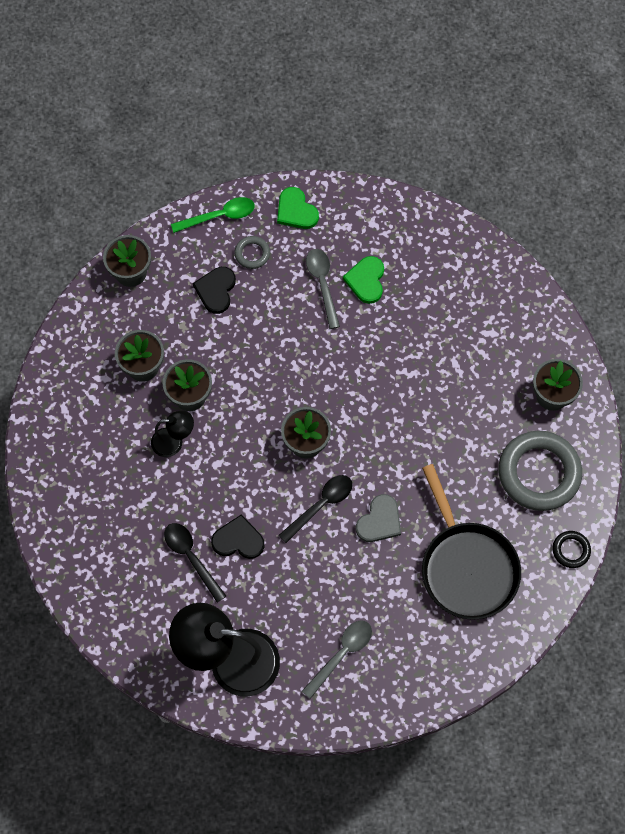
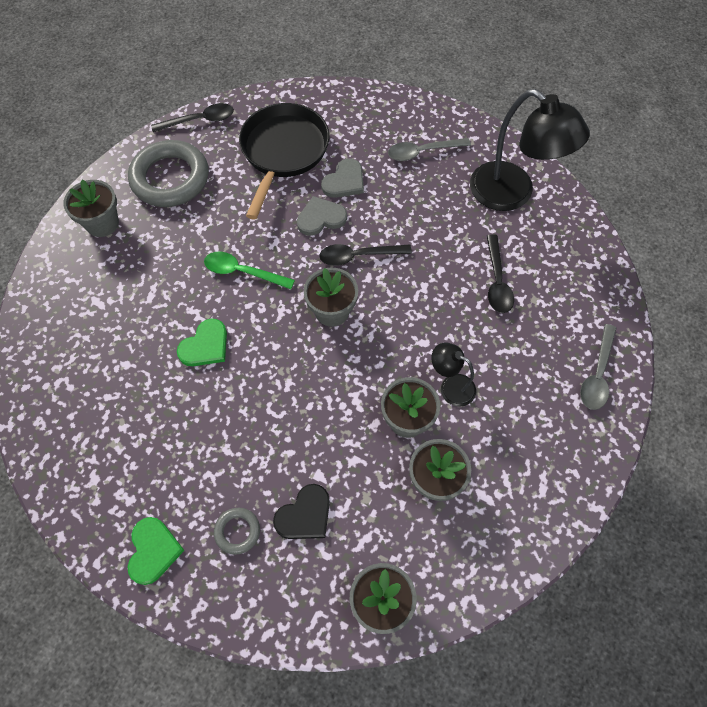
camera: 145 degrees left, 5 degrees down
green spoon [171,197,255,233] -> green spoon moved to [204,252,295,289]
black heart [211,514,265,559] -> none
grey spoon [306,249,340,329] -> grey spoon moved to [580,324,616,410]
green heart [343,256,384,304] -> green heart moved to [177,318,227,366]
black ring [552,531,591,568] -> black spoon [151,103,234,132]
none -> grey heart [321,158,364,198]

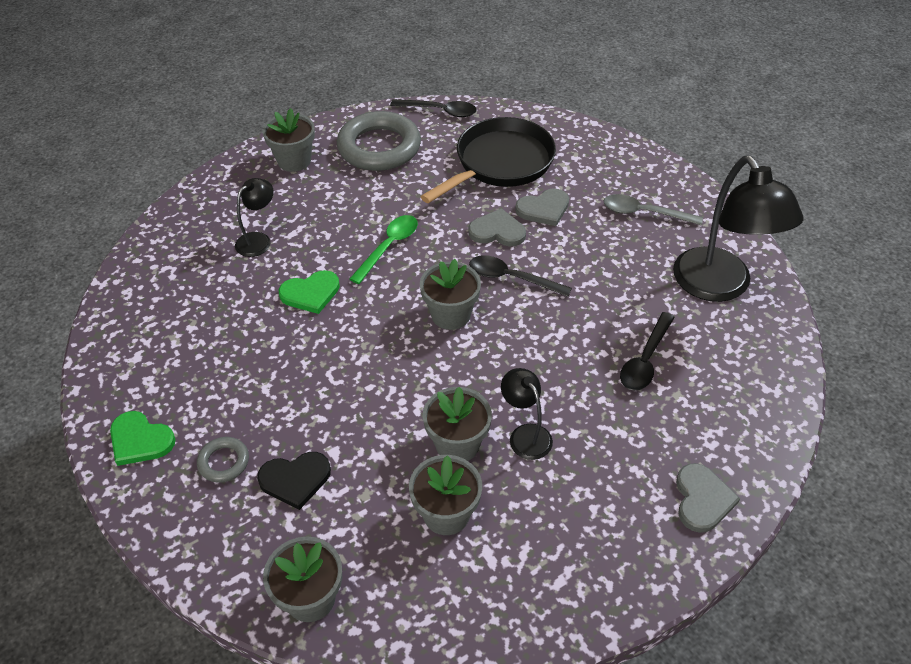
camera: 30 degrees right, 15 degrees down
green heart [128,517,185,585] -> green heart turned 90 degrees clockwise [110,411,176,466]
green spoon [204,252,295,289] -> green spoon turned 75 degrees clockwise [350,215,418,284]
grey spoon [580,324,616,410] -> grey heart [676,463,741,533]
none -> black lamp [235,178,274,257]

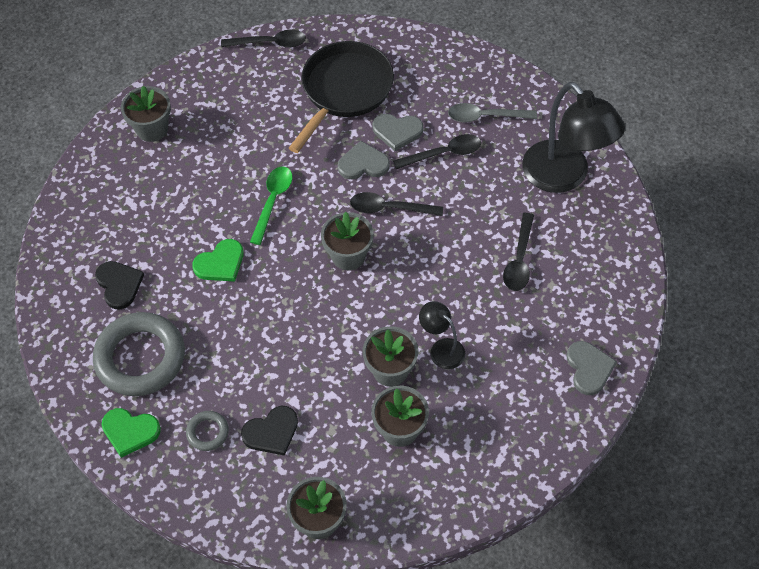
camera: 15 degrees left, 10 degrees up
black lamp [235,178,274,257] -> none
grey ring [337,111,421,171] -> grey ring moved to [93,312,185,396]
grey heart [515,188,569,226] -> grey heart turned 45 degrees clockwise [372,114,424,151]
none -> black heart [95,261,144,310]
none -> black spoon [393,134,481,169]

